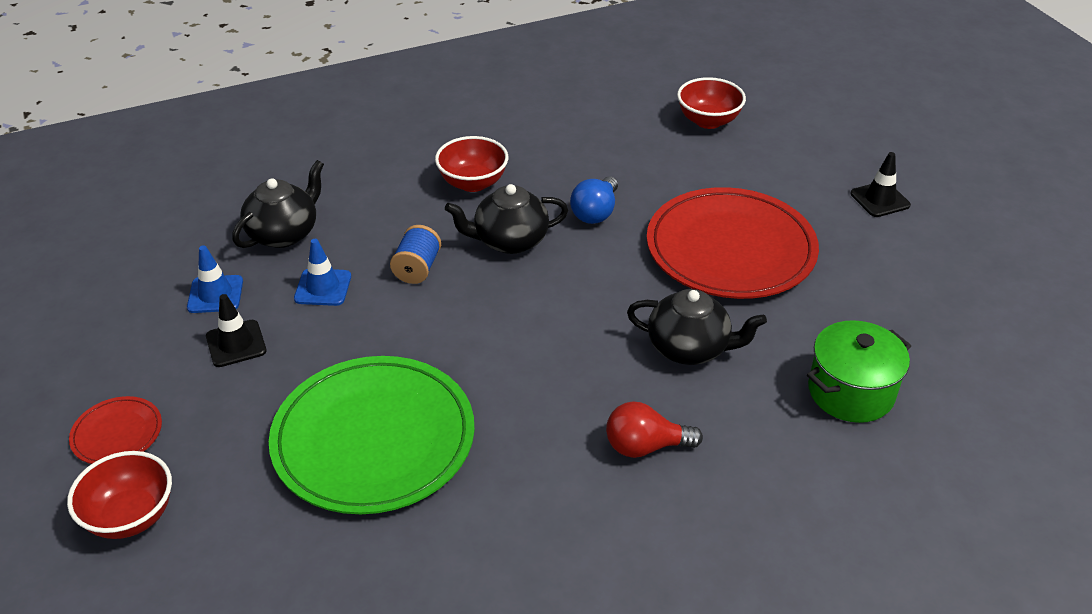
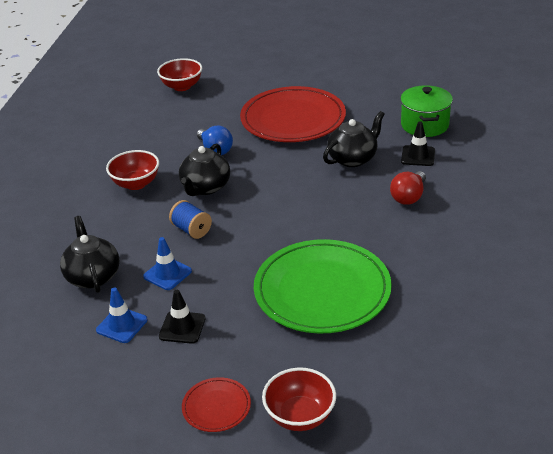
camera: 55 degrees left, 5 degrees down
black traffic cone [850,152,911,217] -> black traffic cone moved to [401,121,435,166]

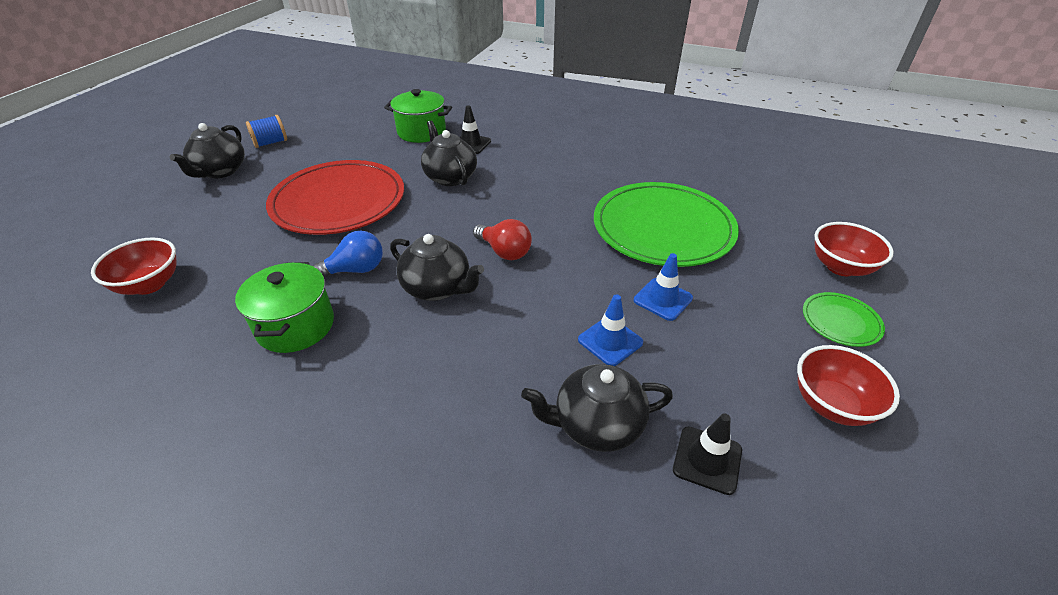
camera: 80 degrees left, 5 degrees up
blue traffic cone [96,287,148,343] -> blue traffic cone moved to [634,253,693,321]
red bowl [106,150,159,190] -> red bowl moved to [797,345,900,426]
black traffic cone [159,290,206,344] -> black traffic cone moved to [673,413,742,495]
blue spool [169,200,212,239] -> blue spool moved to [246,115,287,148]
red plate [182,377,251,432] -> green plate [803,292,885,347]
red light bulb [390,171,426,205] -> red light bulb moved to [473,219,532,260]
none -> black teapot [170,123,245,178]
none -> green pot [235,262,334,353]

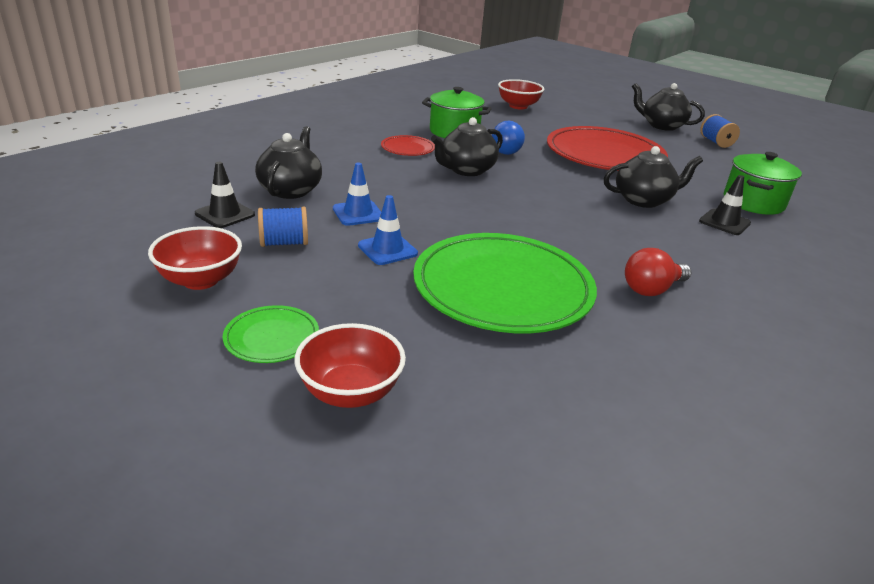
camera: 105 degrees right, 10 degrees down
red light bulb [473,219,532,260] -> red light bulb moved to [625,248,691,296]
none -> blue spool [258,206,308,247]
none -> red plate [381,135,435,156]

